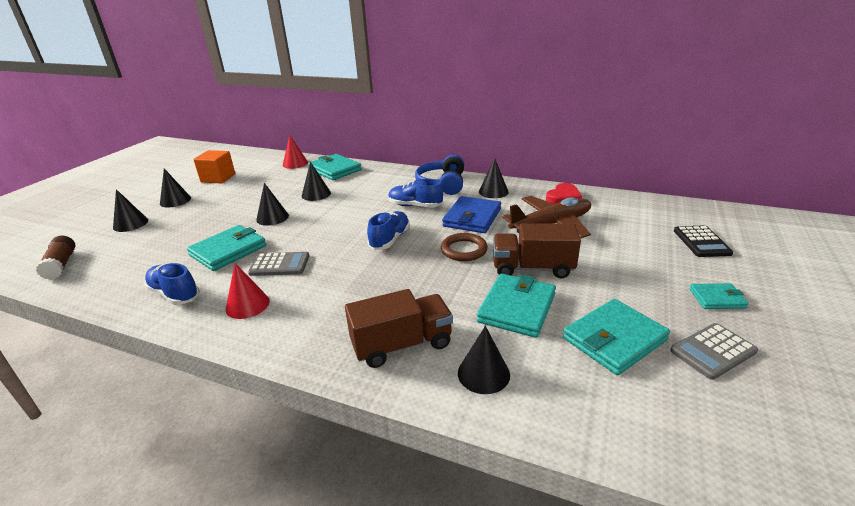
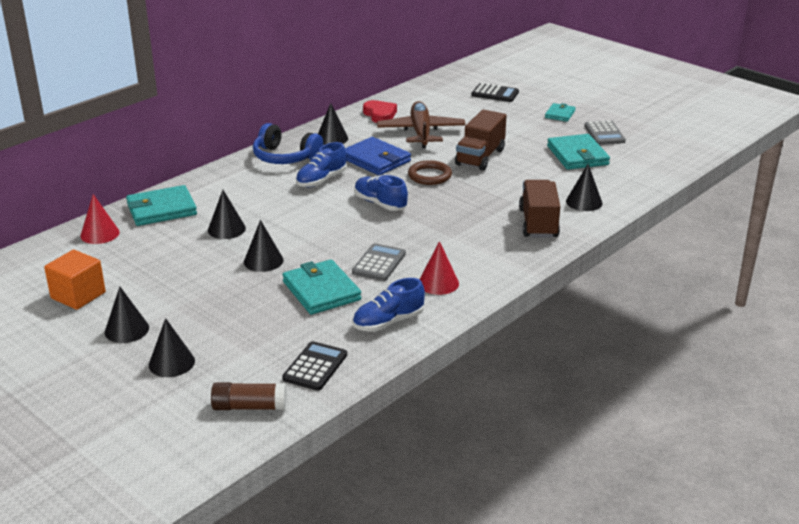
camera: 70 degrees left, 0 degrees up
turquoise wallet [477,273,556,338] -> none
none -> black calculator [282,341,347,391]

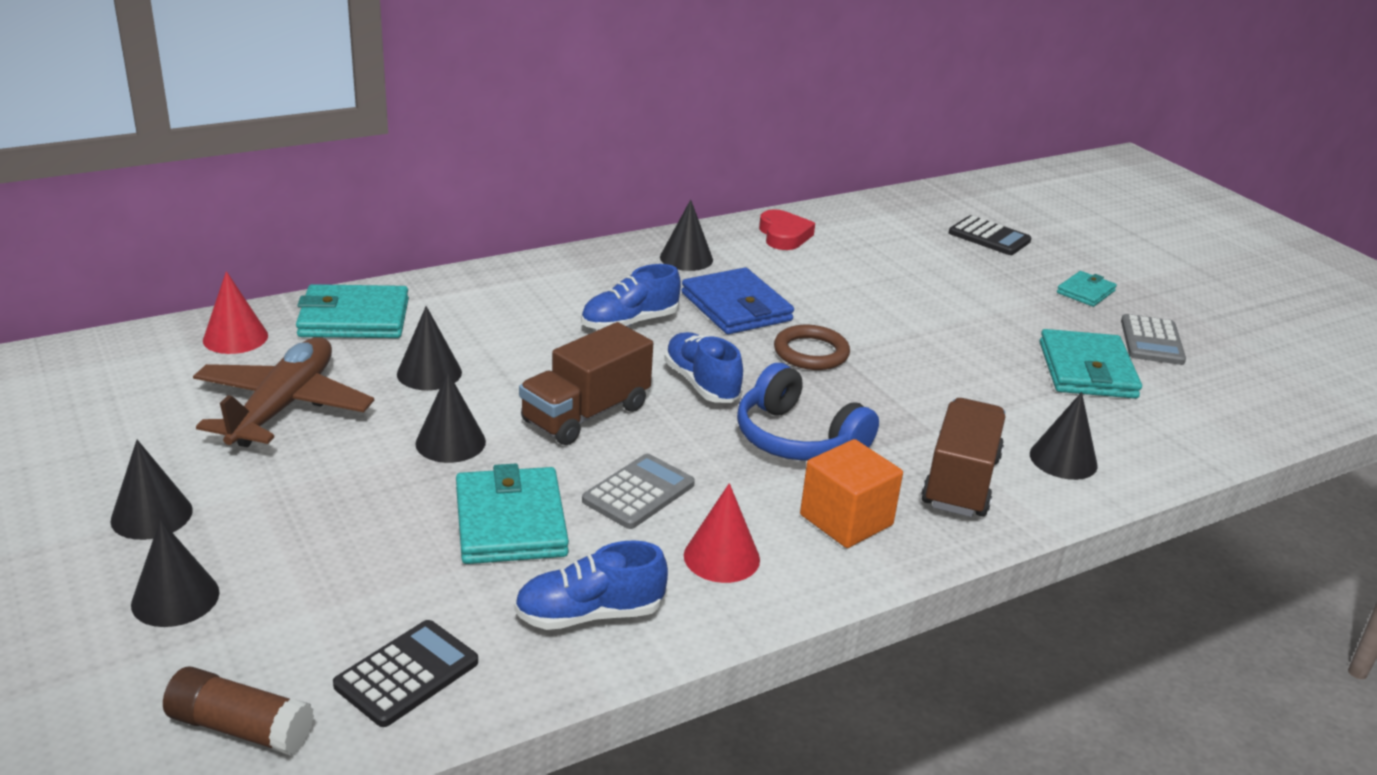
camera: 15 degrees right, 0 degrees up
orange cube [44,249,106,310] -> orange cube moved to [800,439,903,548]
blue headphones [253,123,323,164] -> blue headphones moved to [737,363,879,461]
brown plane [377,101,466,148] -> brown plane moved to [193,337,374,447]
brown truck [455,109,507,171] -> brown truck moved to [519,322,653,445]

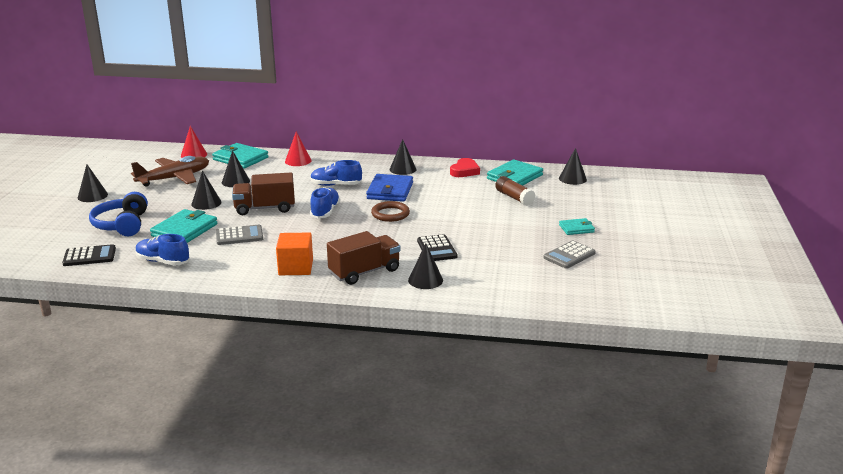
camera: 40 degrees right, 5 degrees down
black cone [131,519,220,627] -> black cone moved to [559,148,587,185]
brown glue stick [163,666,314,755] -> brown glue stick moved to [495,176,535,205]
red cone [684,483,760,583] -> red cone moved to [285,132,312,166]
blue headphones [737,363,879,461] -> blue headphones moved to [89,192,148,236]
black calculator [949,215,1031,255] -> black calculator moved to [417,234,457,261]
turquoise wallet [1039,329,1142,399] -> turquoise wallet moved to [487,160,543,186]

